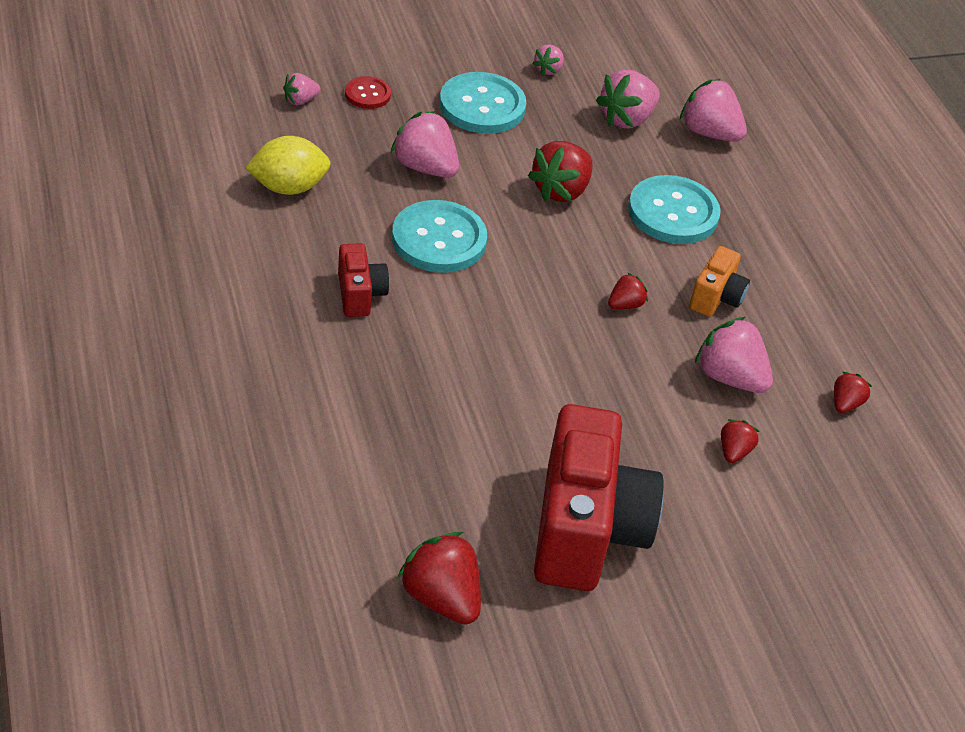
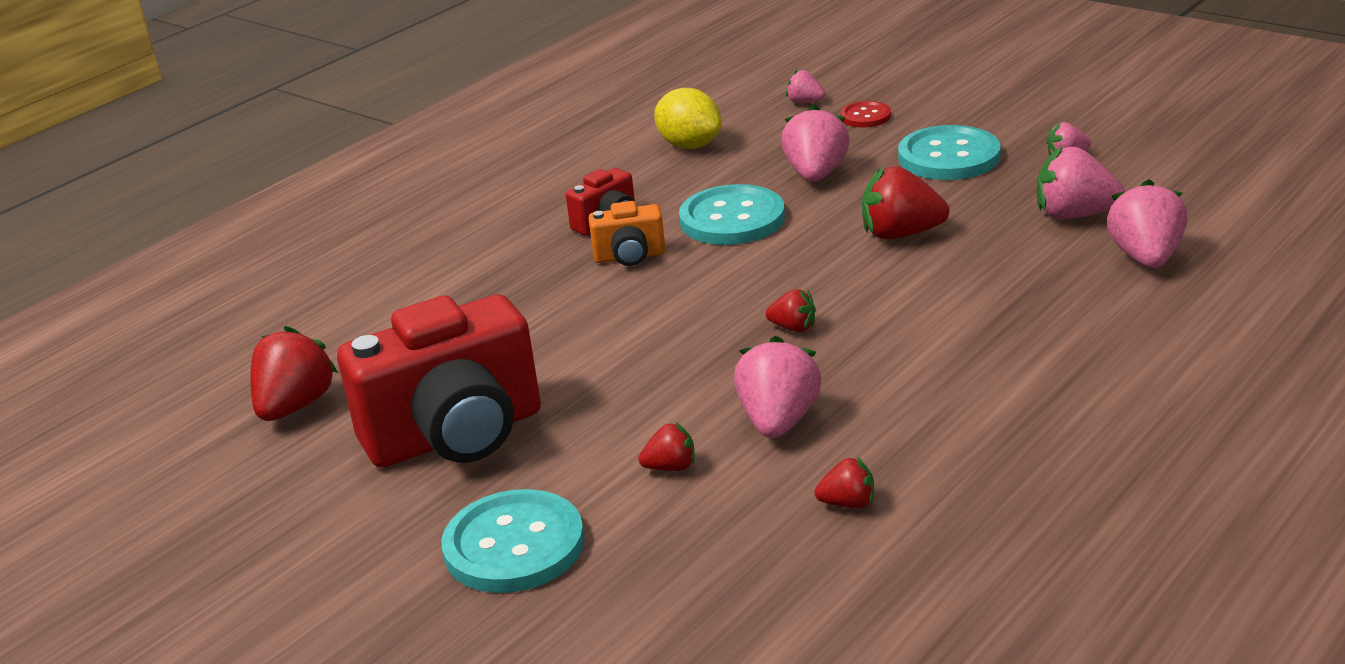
camera: 65 degrees right, 15 degrees down
turquoise button [628,175,721,244] -> turquoise button moved to [441,489,585,593]
orange camera [689,246,750,317] -> orange camera moved to [588,201,665,266]

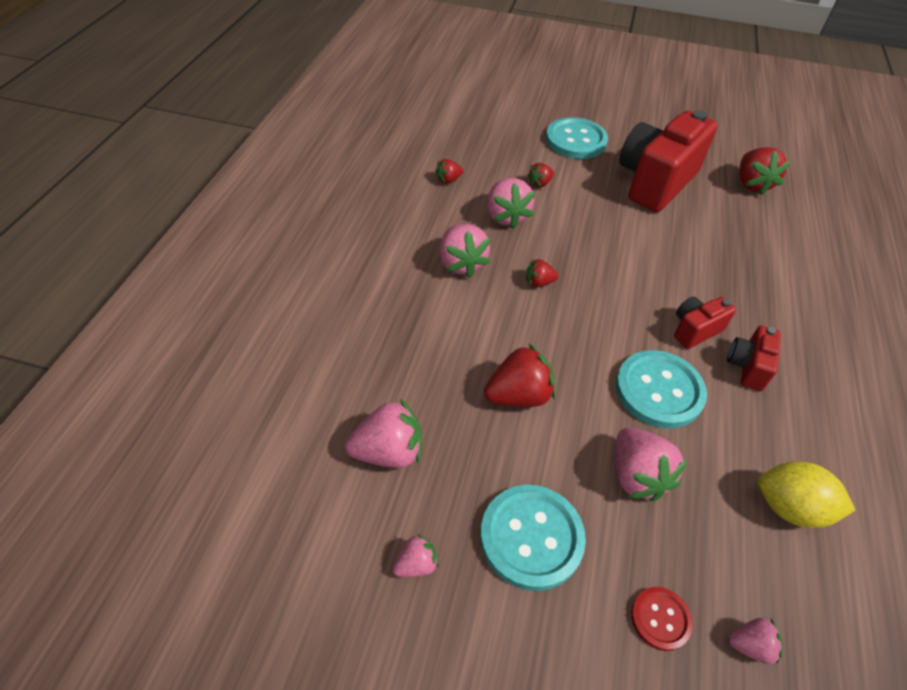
camera: 150 degrees right, 20 degrees up
orange camera [588,201,665,266] -> red camera [674,296,736,349]
pink strawberry [1107,179,1188,268] -> pink strawberry moved to [440,224,490,278]

